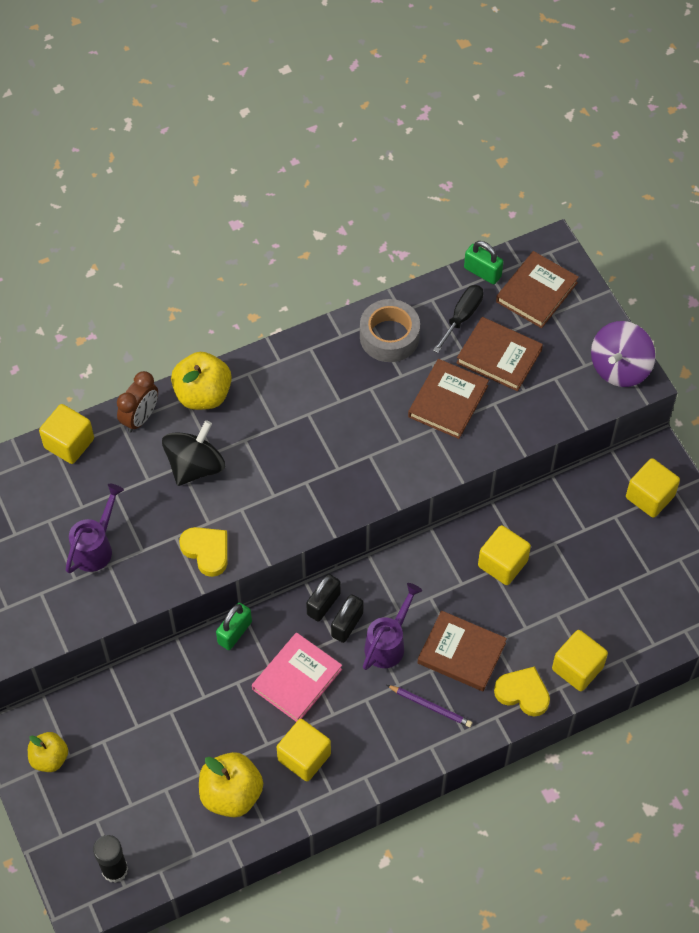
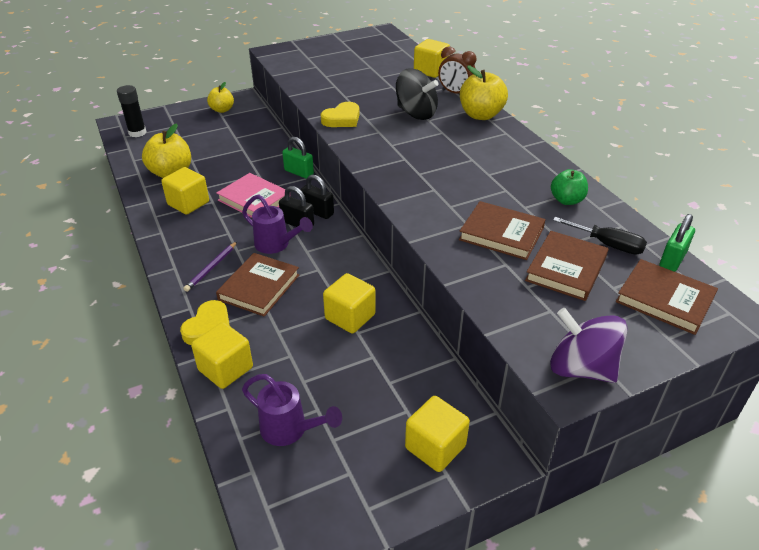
camera: 90 degrees right, 20 degrees down
purple watering can [66,484,124,573] -> purple watering can moved to [242,374,342,446]
grey tape [360,299,420,362] -> green apple [551,169,588,205]

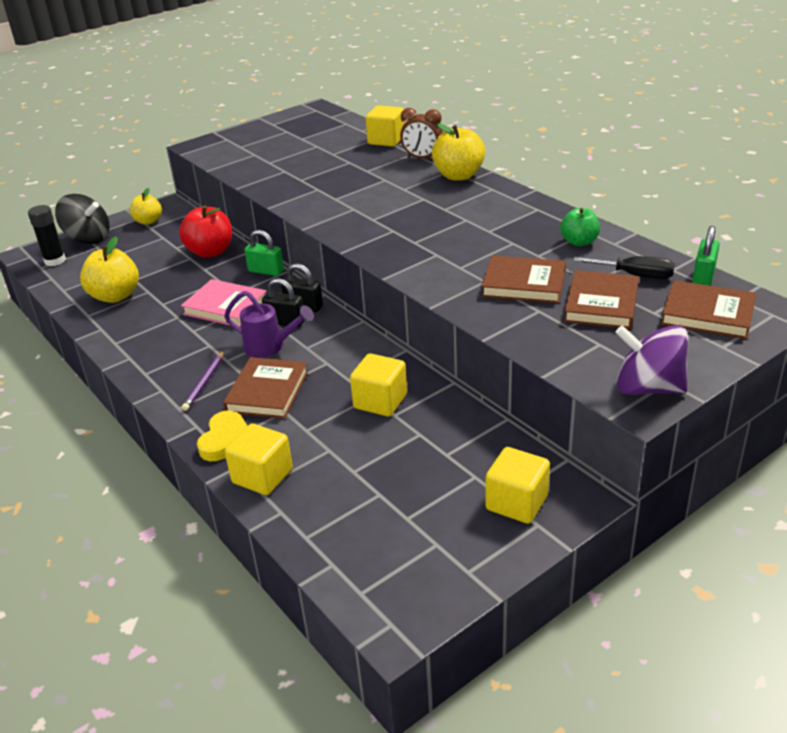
camera: 10 degrees left, 5 degrees down
yellow cube [161,167,209,215] -> none
purple watering can [242,374,342,446] -> none
yellow heart [321,102,360,127] -> none
black spinning top [396,68,439,120] -> black spinning top moved to [55,194,110,244]
none -> red apple [179,205,232,258]

